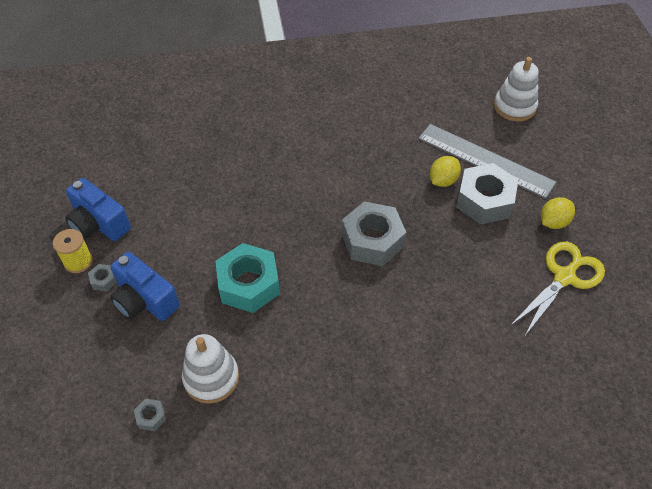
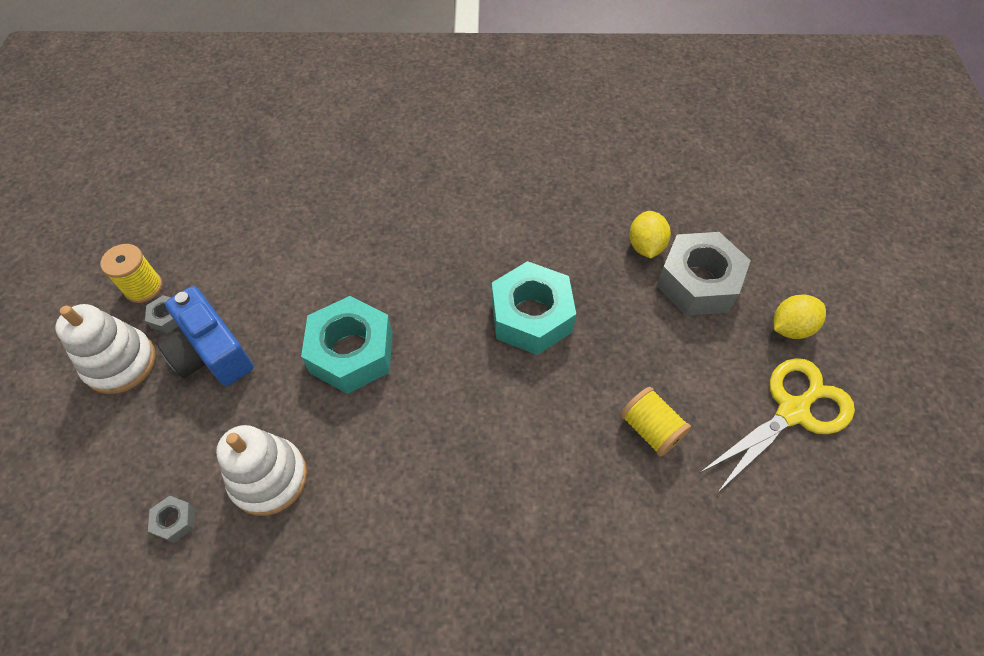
camera: 10 degrees right, 5 degrees up
blue camera [65,178,131,241] -> none
grey nut [342,201,406,266] -> turquoise nut [492,261,576,355]
grey ruler [418,124,556,199] -> none
yellow lemon [430,156,461,187] -> yellow lemon turned 45 degrees counterclockwise [629,211,671,258]
white stacking toy [494,57,539,121] -> white stacking toy moved to [55,304,156,394]
none -> yellow spool [620,387,691,456]

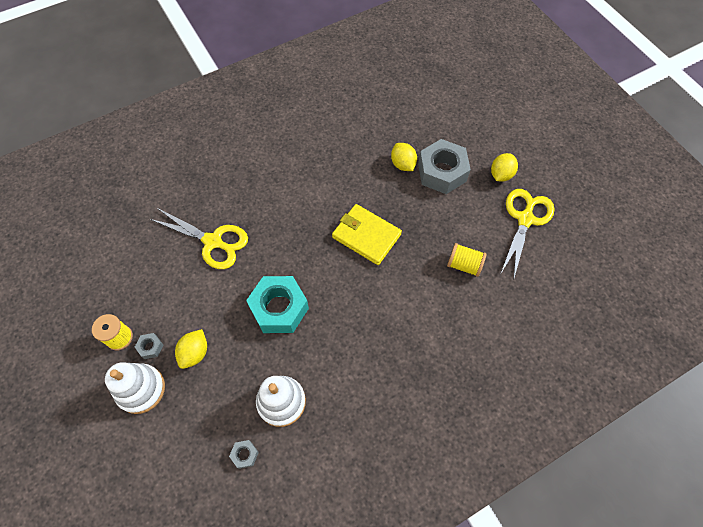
camera: 30 degrees left, 5 degrees up
blue camera [157,286,253,386] -> yellow lemon [175,329,207,369]
turquoise nut [492,261,576,355] -> yellow wallet [332,204,402,265]
none -> yellow scissors [150,208,248,269]

